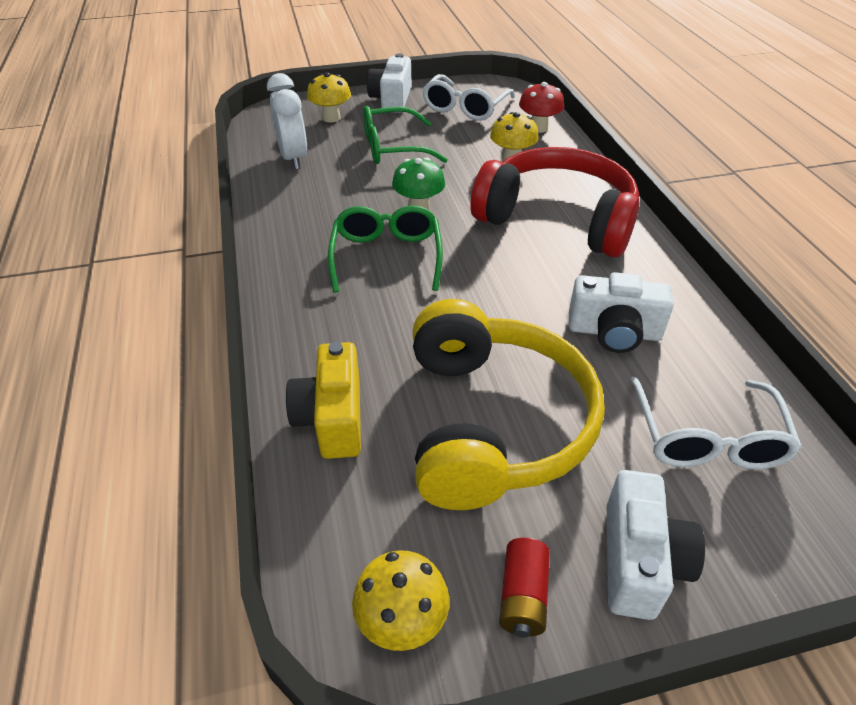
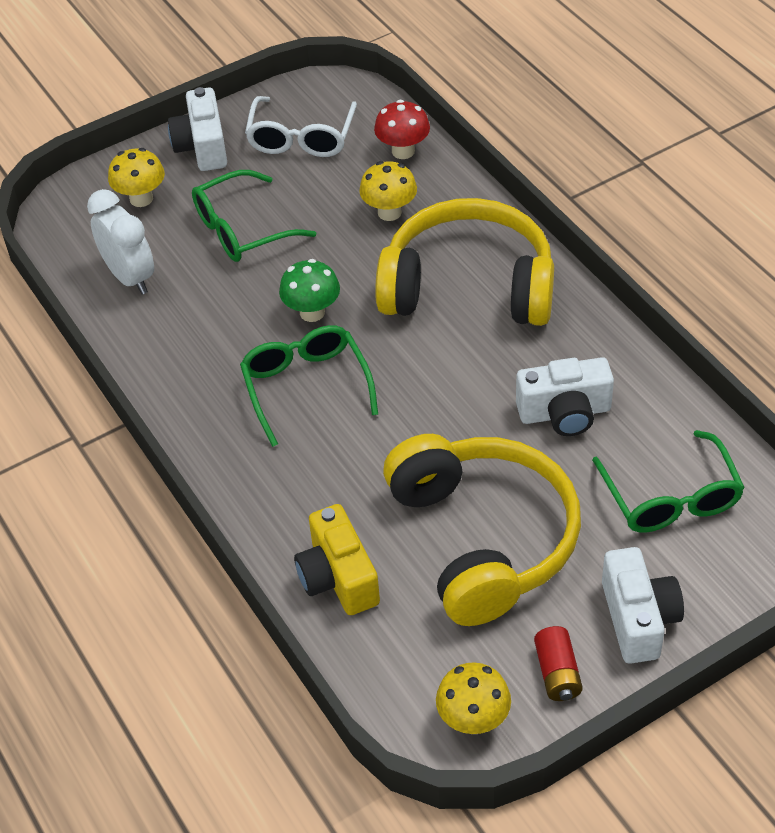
camera: 15 degrees left, 5 degrees up
red headphones [471,147,640,258] -> yellow headphones [375,198,554,326]
white glasses [630,377,802,469] -> green glasses [592,430,745,533]

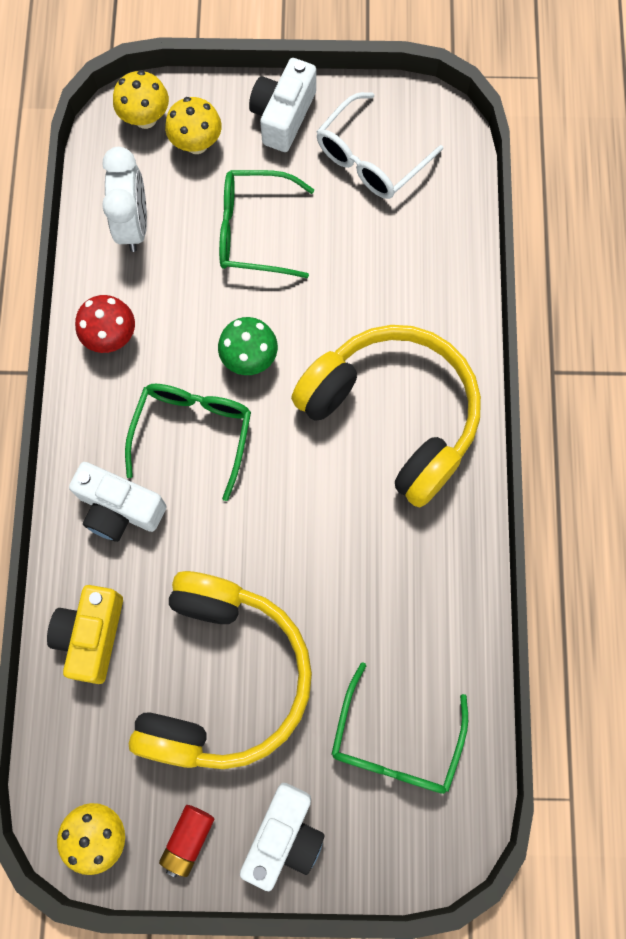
camera: 30 degrees right, 25 degrees up
yellow mushroom [359,161,417,221] -> yellow mushroom moved to [113,70,169,129]
red mushroom [374,100,430,159] -> red mushroom moved to [75,295,135,353]
white camera [516,357,614,436] -> white camera moved to [69,462,167,542]

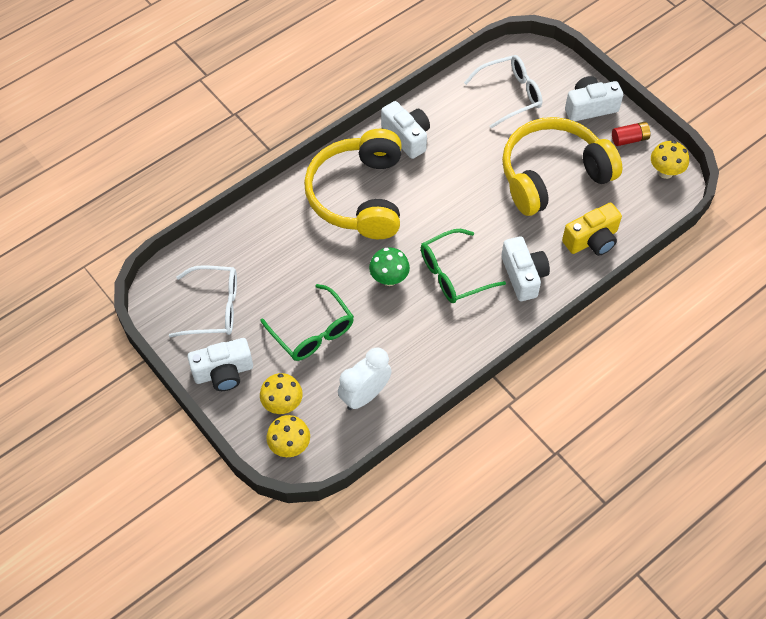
camera: 130 degrees left, 15 degrees down
red mushroom [75,295,135,353] -> none
green glasses [331,662,468,794] -> white glasses [464,55,542,128]
none -> white camera [381,101,430,159]

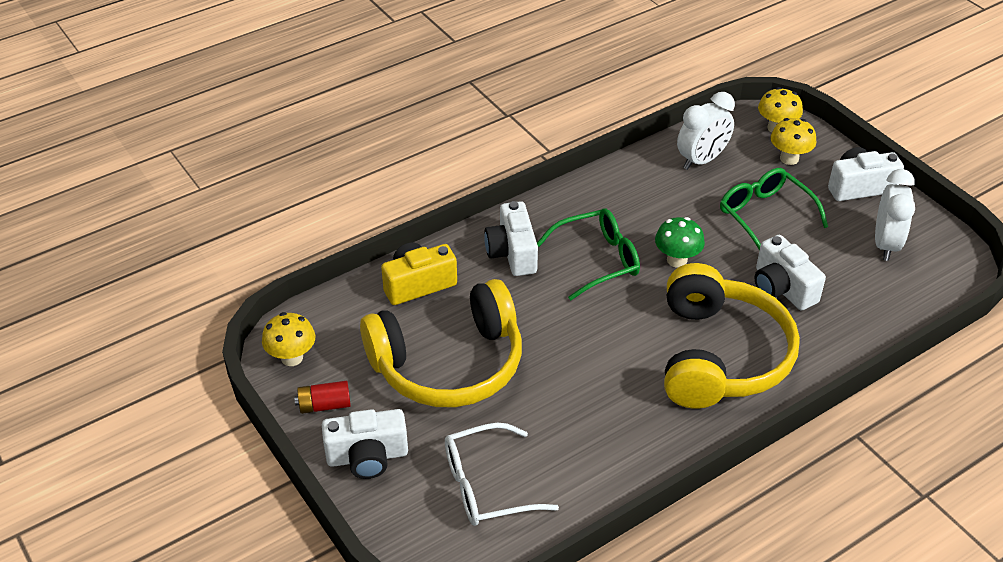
camera: 175 degrees left, 15 degrees down
white glasses [169,265,237,337] -> white clock [875,169,915,261]
white camera [381,101,430,159] -> white camera moved to [754,235,826,310]

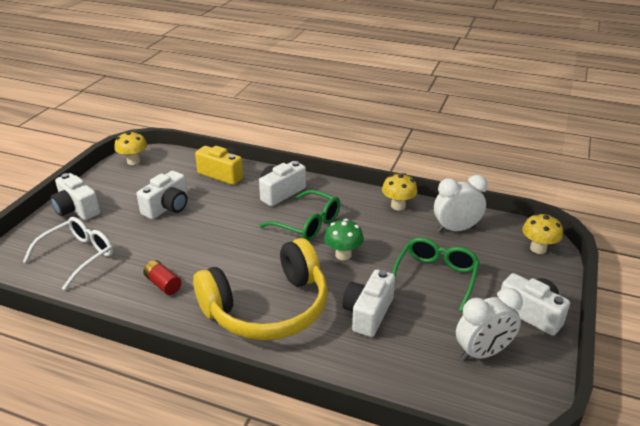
camera: 55 degrees right, 10 degrees down
red battery [294,381,351,414] -> red battery moved to [143,260,181,295]
yellow headphones [360,279,522,407] -> white camera [137,171,188,219]
white glasses [445,423,559,526] -> white glasses turned 90 degrees clockwise [23,217,113,290]
white clock [677,92,735,170] -> white clock turned 150 degrees clockwise [434,175,488,232]
yellow mushroom [770,118,816,165] -> yellow mushroom moved to [382,173,417,210]

